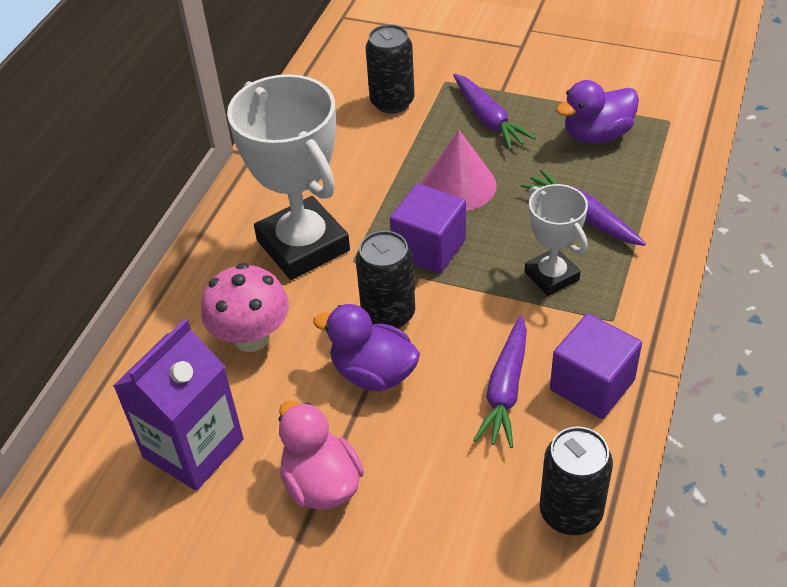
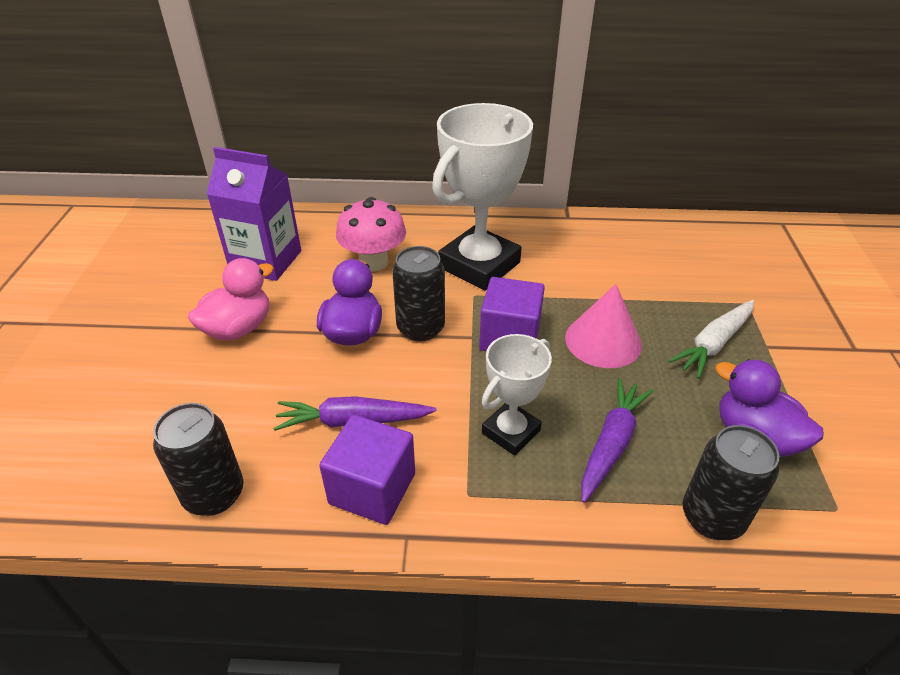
camera: 70 degrees right, 5 degrees down
black can [366,24,414,114] -> black can moved to [683,425,779,540]
purple carrot [453,73,536,150] -> white carrot [668,300,754,379]

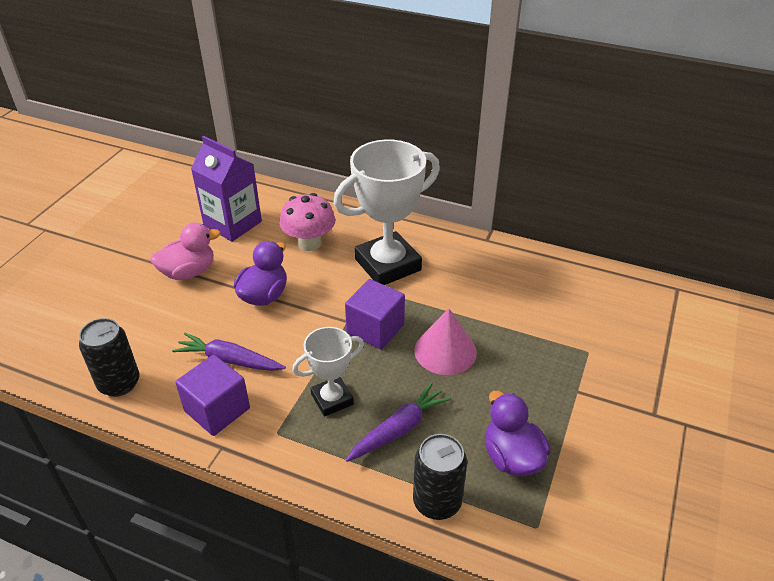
camera: 20 degrees right, 0 degrees up
black can [392,246,445,341] -> none
white carrot [668,300,754,379] -> none

